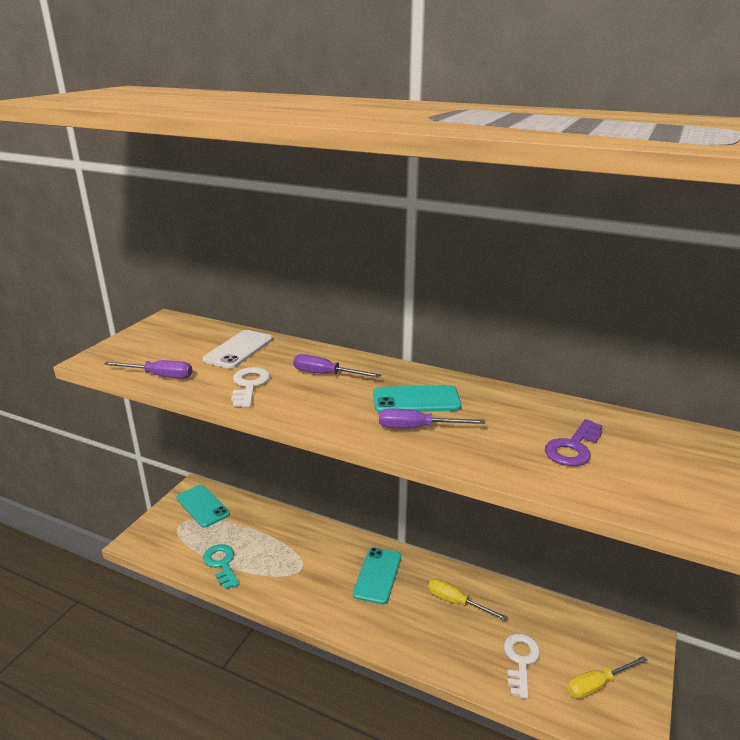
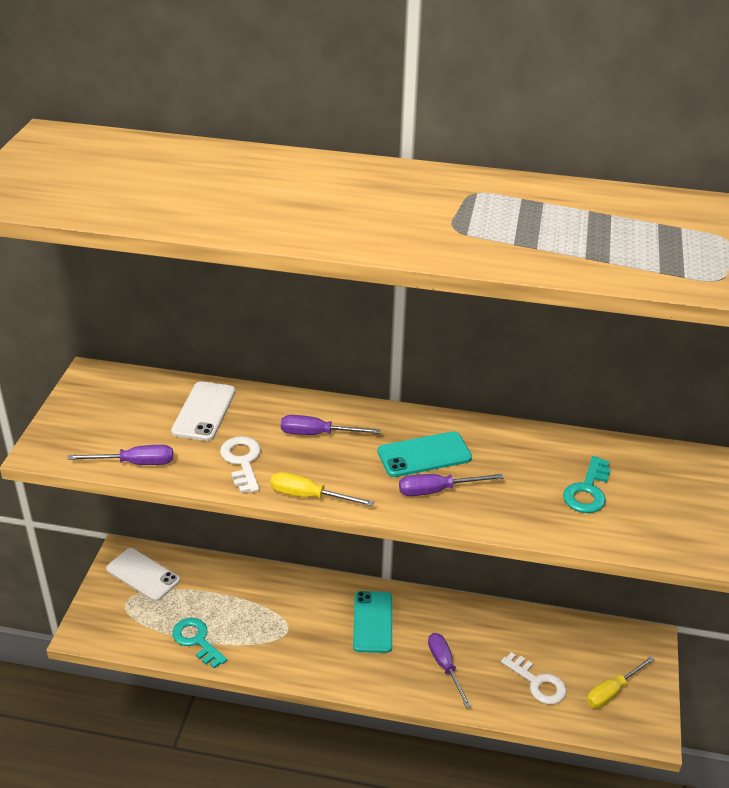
camera: 15 degrees left, 10 degrees up
turquoise phone [176,485,230,528] -> white phone [106,548,180,601]
yellow screwdriver [428,579,508,621] -> yellow screwdriver moved to [270,472,374,506]
white key [504,634,540,699] -> white key turned 135 degrees clockwise [501,652,566,704]
purple key [545,419,603,466] -> turquoise key [563,456,611,513]
none -> purple screwdriver [428,633,471,708]

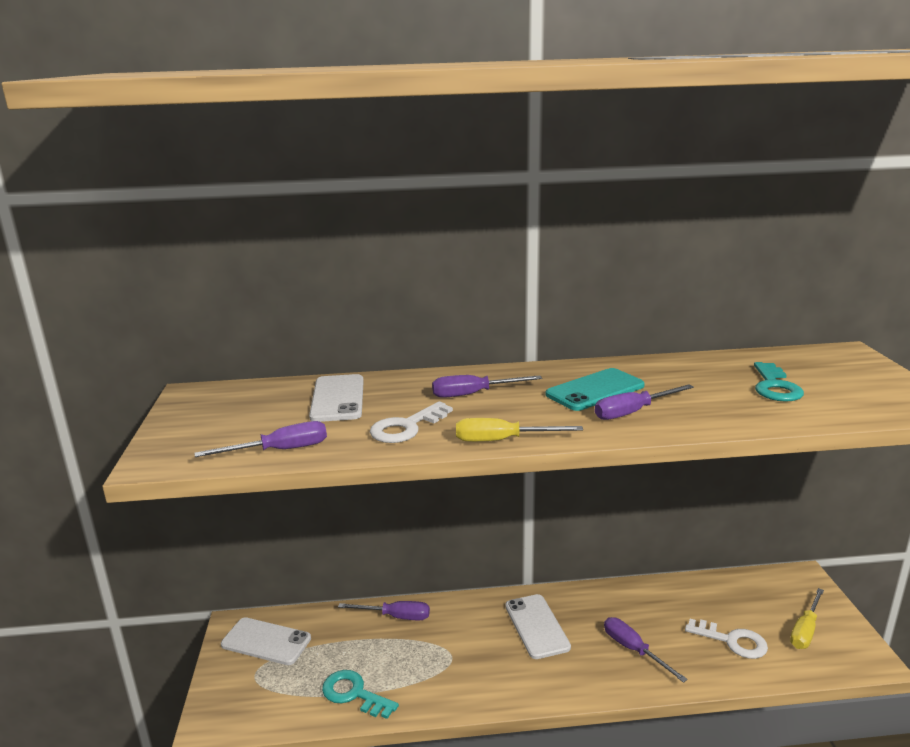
camera: 15 degrees left, 15 degrees down
white key [220,436,261,493] -> white key turned 105 degrees counterclockwise [370,401,453,443]
turquoise phone [353,591,392,653] -> white phone [505,594,571,659]
none -> purple screwdriver [338,601,430,620]

